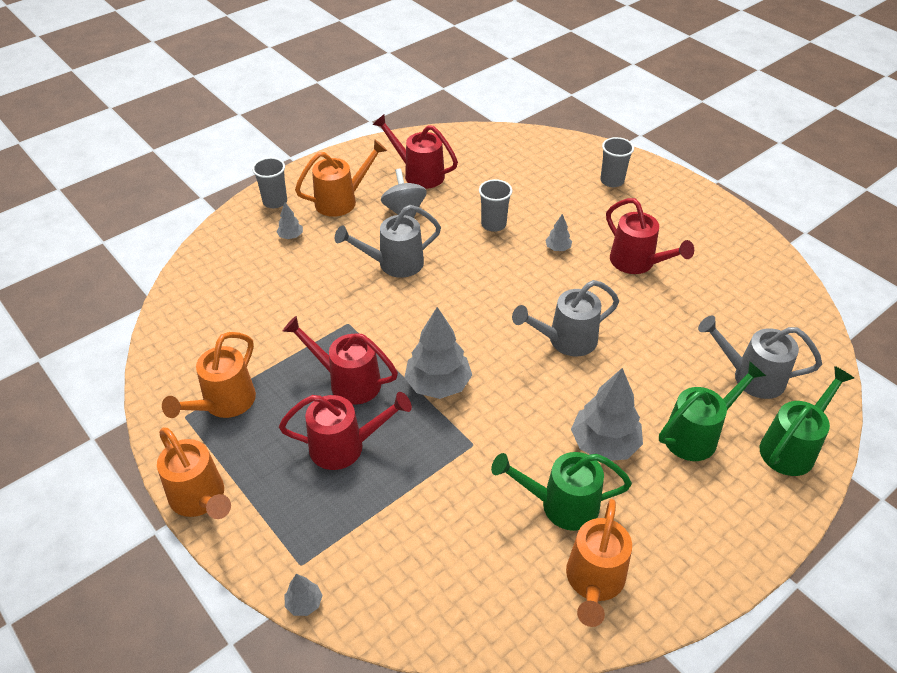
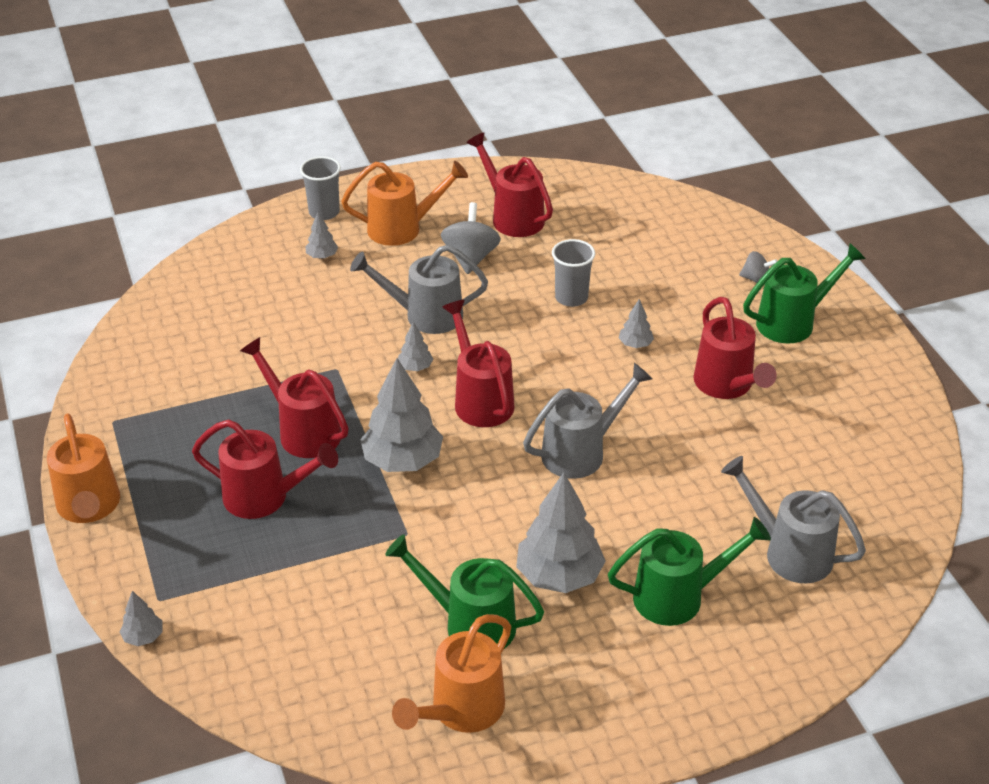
camera: 20 degrees right, 5 degrees down
orange watering can [162,332,256,418] -> none
grey watering can [512,280,619,356] -> grey watering can turned 150 degrees clockwise [523,363,653,479]
grey cup [600,137,634,187] -> grey spinning top [739,251,777,283]
green watering can [760,366,854,476] -> green watering can moved to [743,243,866,344]
none -> grey tree [398,321,433,371]
none -> red watering can [442,300,515,427]

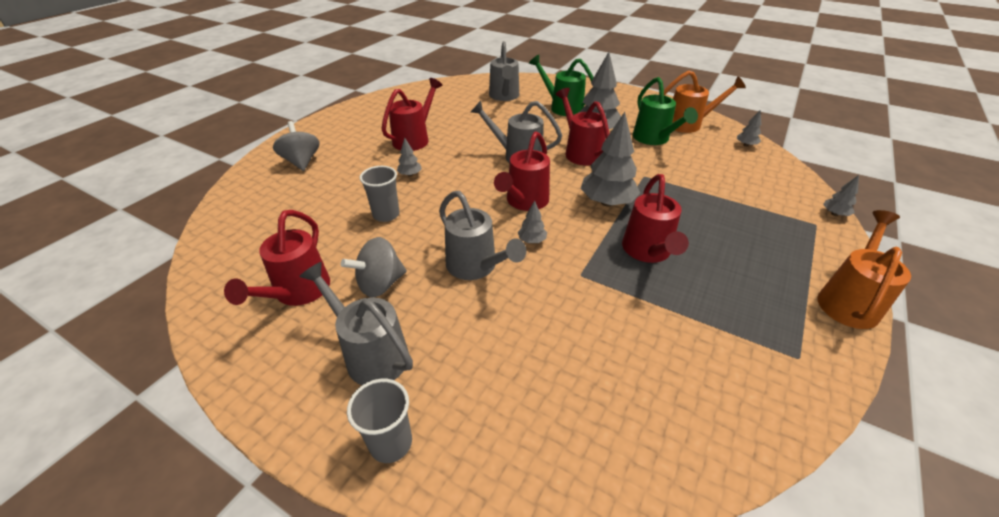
camera: 130 degrees left, 0 degrees up
red watering can [192,419,338,519] -> red watering can moved to [556,88,610,166]
grey tree [305,212,338,259] -> grey tree moved to [737,109,761,147]
orange watering can [341,161,468,246] -> grey watering can [299,262,413,385]
grey spinning top [739,251,777,283] -> grey spinning top [273,121,319,171], size x1.73
green watering can [743,243,866,344] -> none

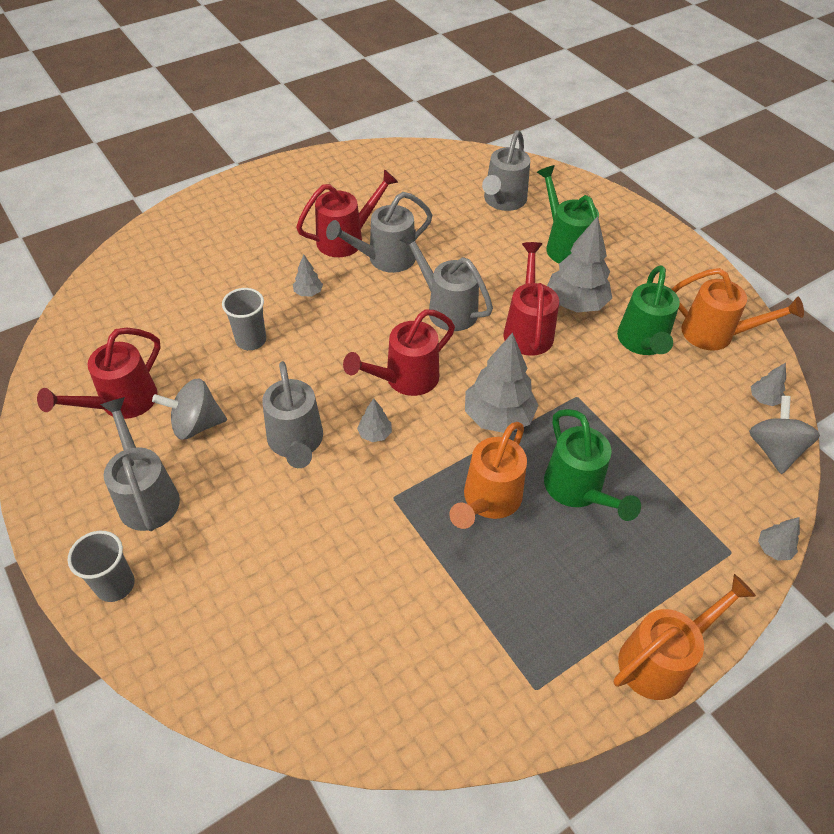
camera: 25 degrees right, 10 degrees up
grey spinning top [273,121,319,171] -> grey spinning top moved to [749,396,820,474]
red watering can [622,174,689,263] -> orange watering can [449,422,527,529]
none -> grey watering can [326,192,432,273]
none -> green watering can [544,409,641,521]

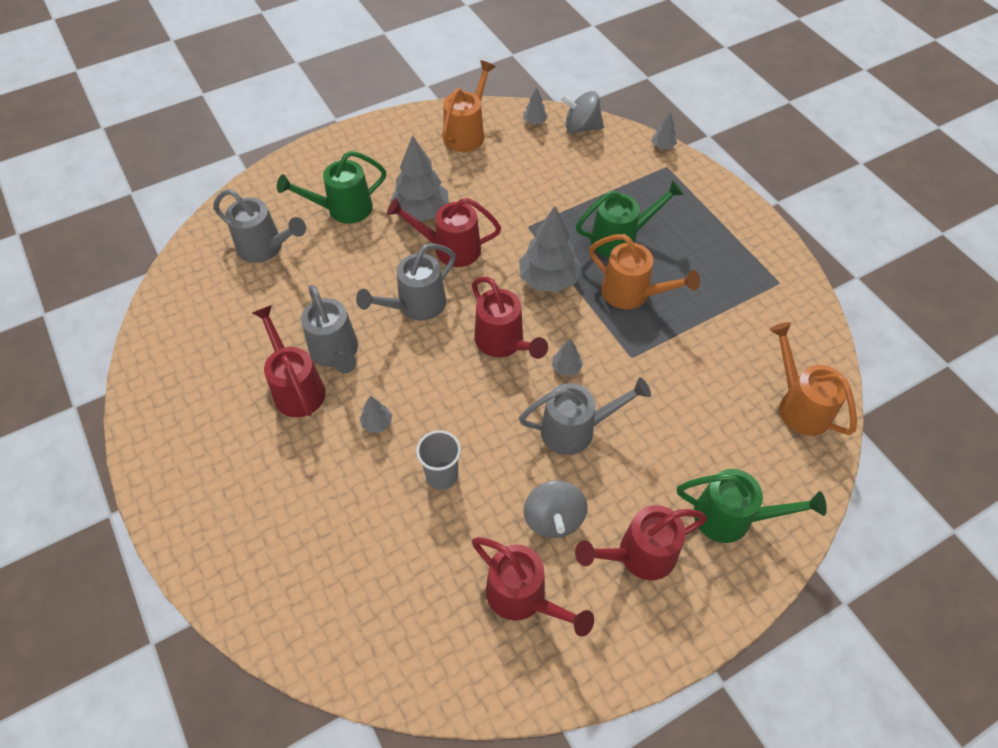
camera: 85 degrees left, 5 degrees up
grey cup [68,531,135,602] -> none
grey watering can [100,397,180,531] -> red watering can [575,505,707,580]
orange watering can [614,574,756,700] -> orange watering can moved to [769,322,857,436]
green watering can [617,265,680,355] -> green watering can moved to [677,469,827,543]

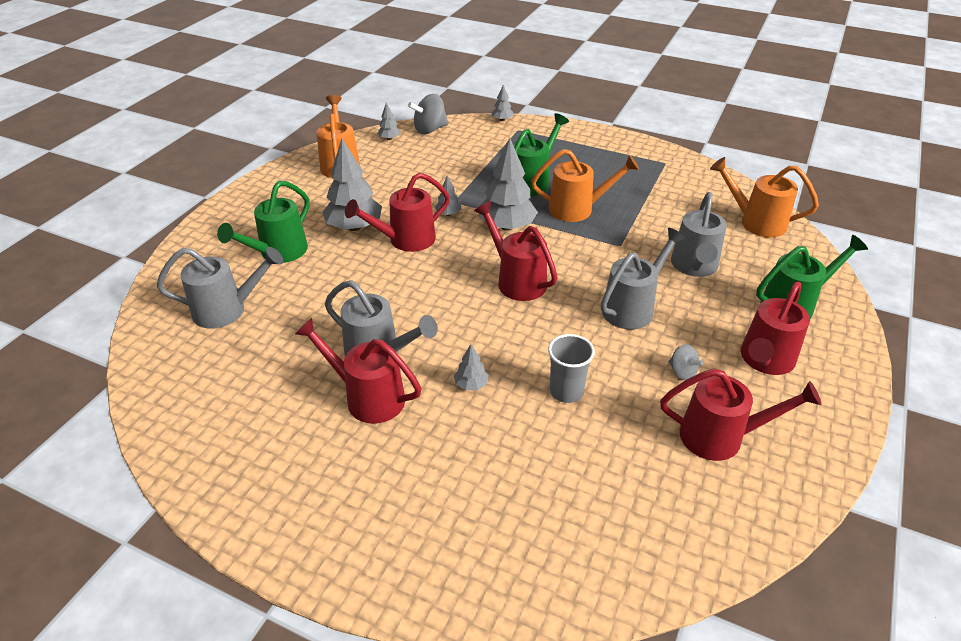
camera: 35 degrees left, 15 degrees down
grey watering can [356,243,456,321] -> grey watering can moved to [671,192,727,277]
red watering can [472,277,548,359] -> red watering can turned 150 degrees counterclockwise [474,201,558,301]
grey spinning top [523,481,588,538] -> grey spinning top [669,344,704,380], size x0.58
grey tree [552,338,583,376] -> grey tree moved to [435,176,461,216]

